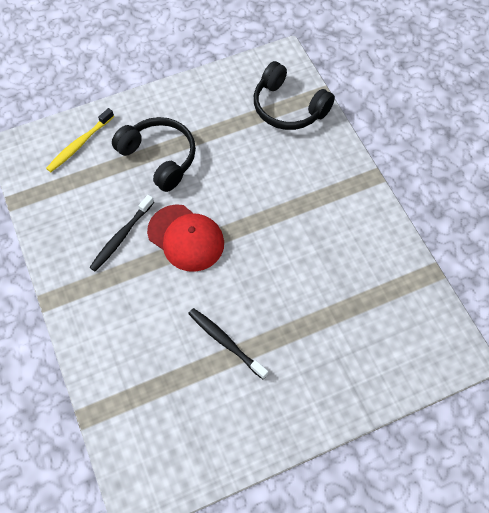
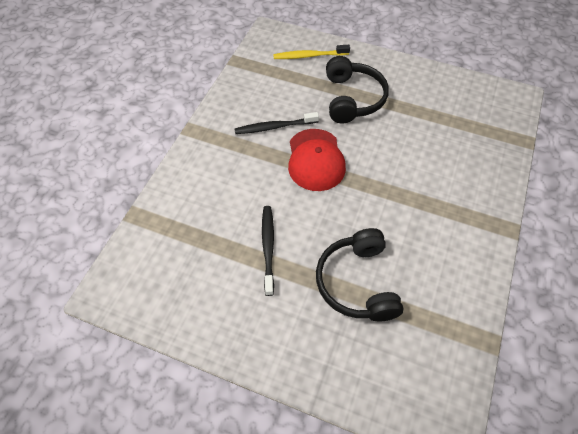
camera: 45 degrees right, 5 degrees down
black headphones [254,61,335,130] -> black headphones moved to [316,228,404,321]

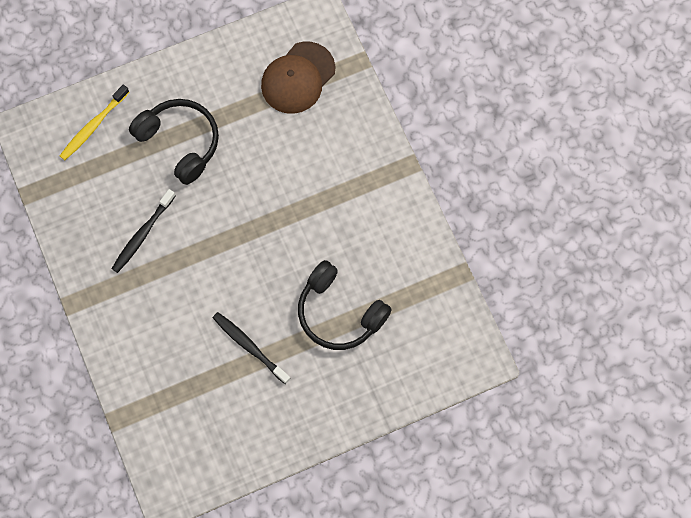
camera: 45 degrees left, 15 degrees up
red cap [288,129,346,191] -> none
none -> brown cap [261,42,335,114]

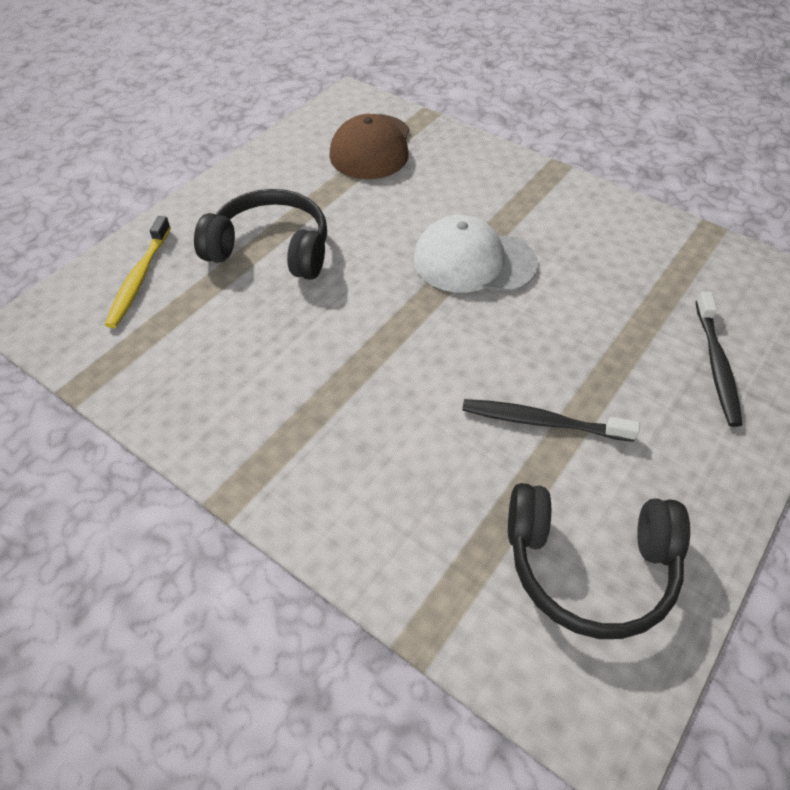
camera: 30 degrees left, 20 degrees down
black toothbrush [111,189,175,273] -> black toothbrush moved to [696,291,742,427]
black headphones [298,260,392,350] -> black headphones moved to [508,483,690,639]
none -> white cap [414,215,538,293]

